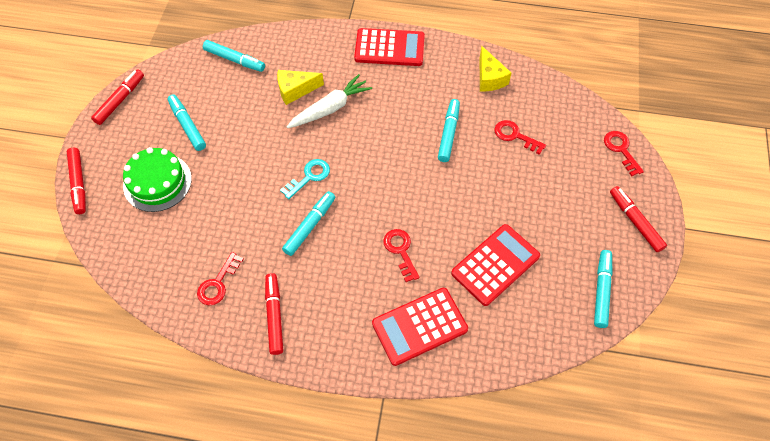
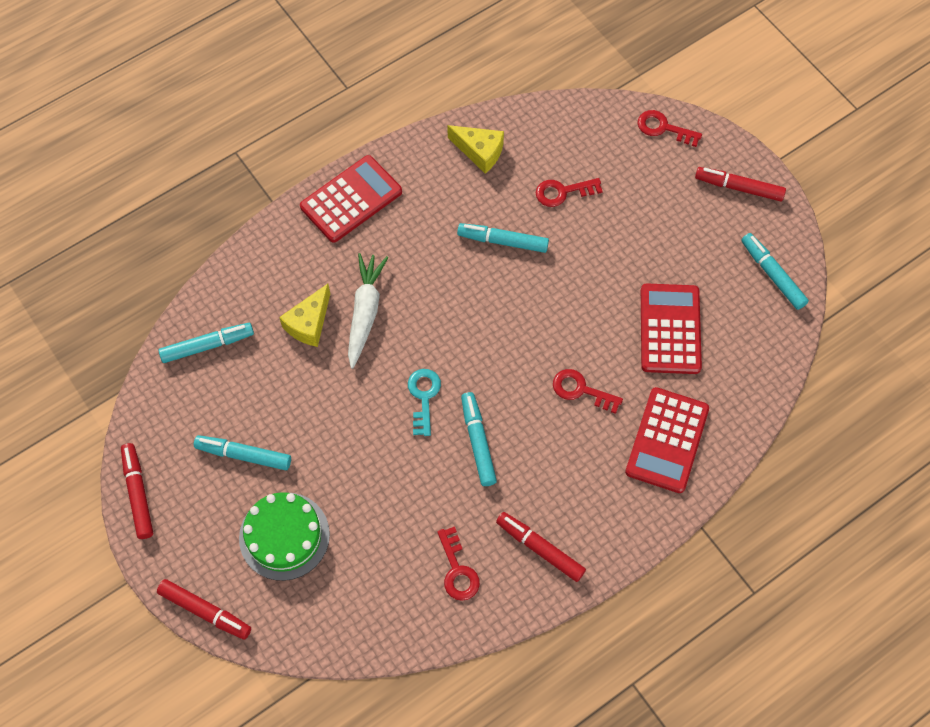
camera: 45 degrees left, 5 degrees up
turquoise marker [438,99,460,162] -> turquoise marker turned 45 degrees counterclockwise [457,223,549,253]

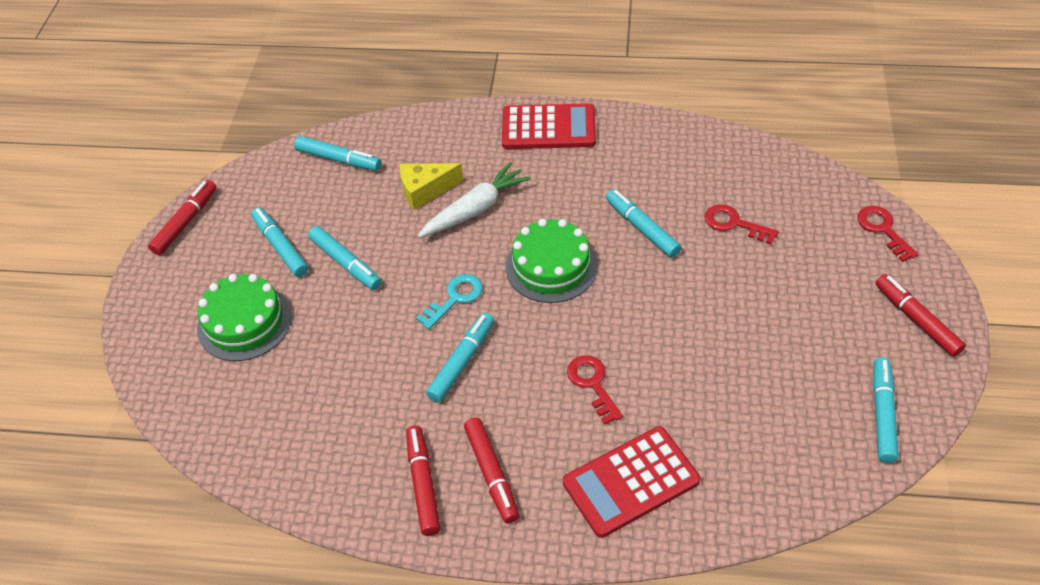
camera: 45 degrees right, 15 degrees down
red marker [157,579,251,639] -> red marker moved to [464,418,519,523]
red key [437,526,480,601] -> none
yellow cheese [447,125,504,174] -> none
red calculator [641,283,702,374] -> none
none -> turquoise marker [308,226,382,290]
none -> green cake [506,219,598,303]

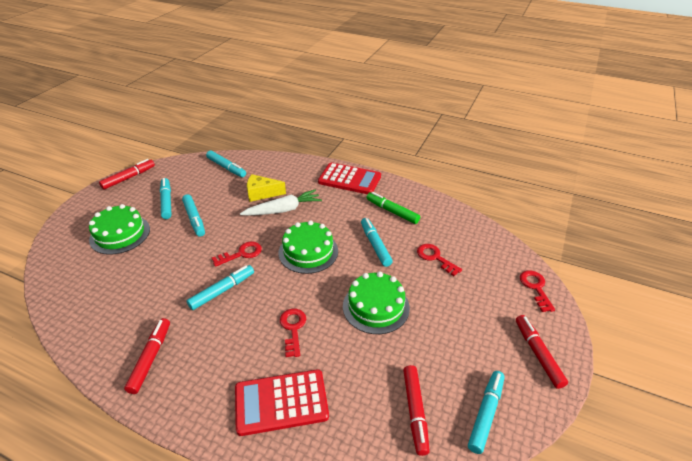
camera: 15 degrees right, 10 degrees down
turquoise key [416,274,483,329] -> red key [212,241,262,267]
red marker [464,418,519,523] -> red marker moved to [403,365,430,456]
none -> green cake [343,272,410,334]
none -> green marker [366,192,420,224]

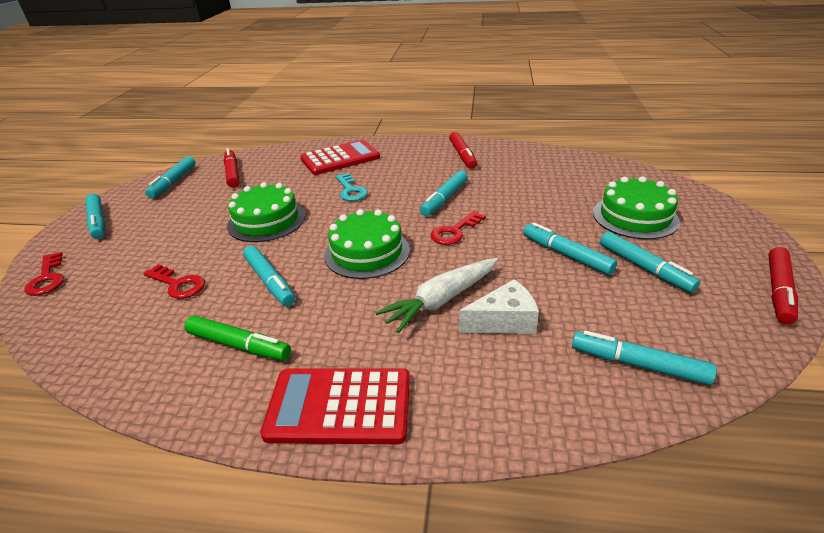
camera: 165 degrees right, 5 degrees down
yellow cheese [247,174,286,202] -> white cheese [459,279,539,334]
red key [280,309,306,357] -> turquoise key [336,173,368,201]
red marker [516,315,568,389] -> turquoise marker [86,194,105,239]

